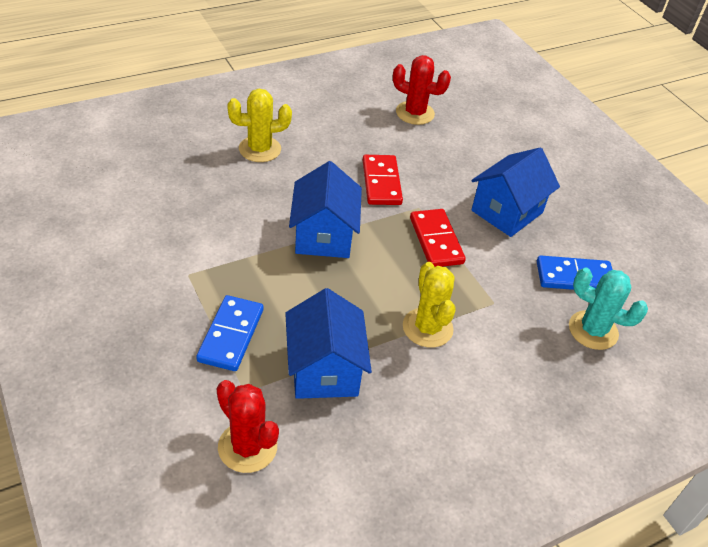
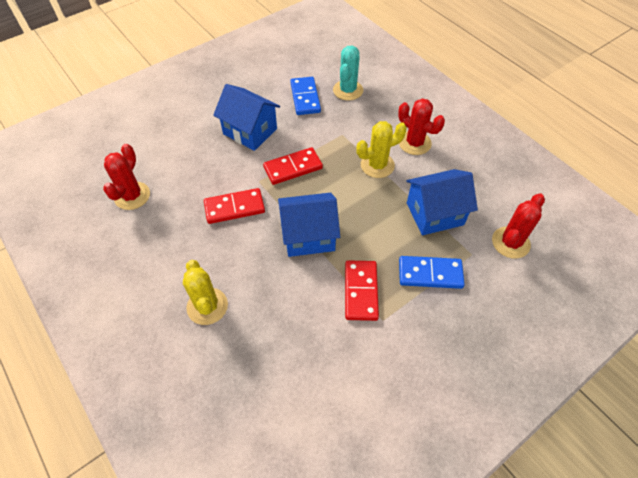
camera: 95 degrees left, 10 degrees up
none -> red domino [345,260,379,321]
none -> red cactus [398,98,445,155]

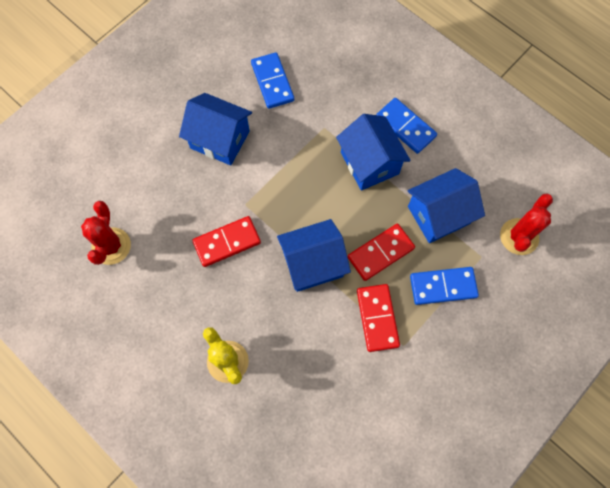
camera: 10 degrees left, 15 degrees up
red domino [263,147,323,185] -> red domino moved to [348,224,415,281]
turquoise cactus [333,46,363,101] -> none
yellow cactus [356,121,407,178] -> blue house [336,114,411,191]
red cactus [398,98,445,155] -> blue domino [376,98,437,154]

